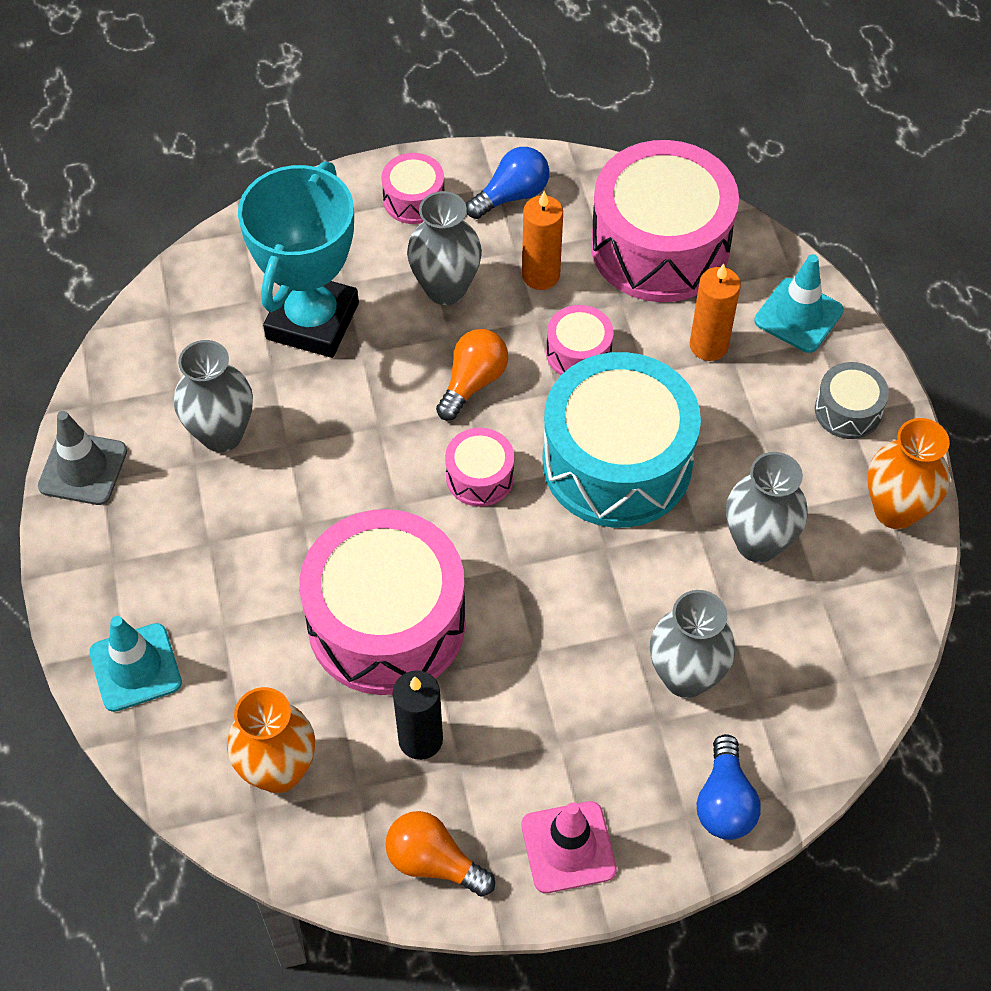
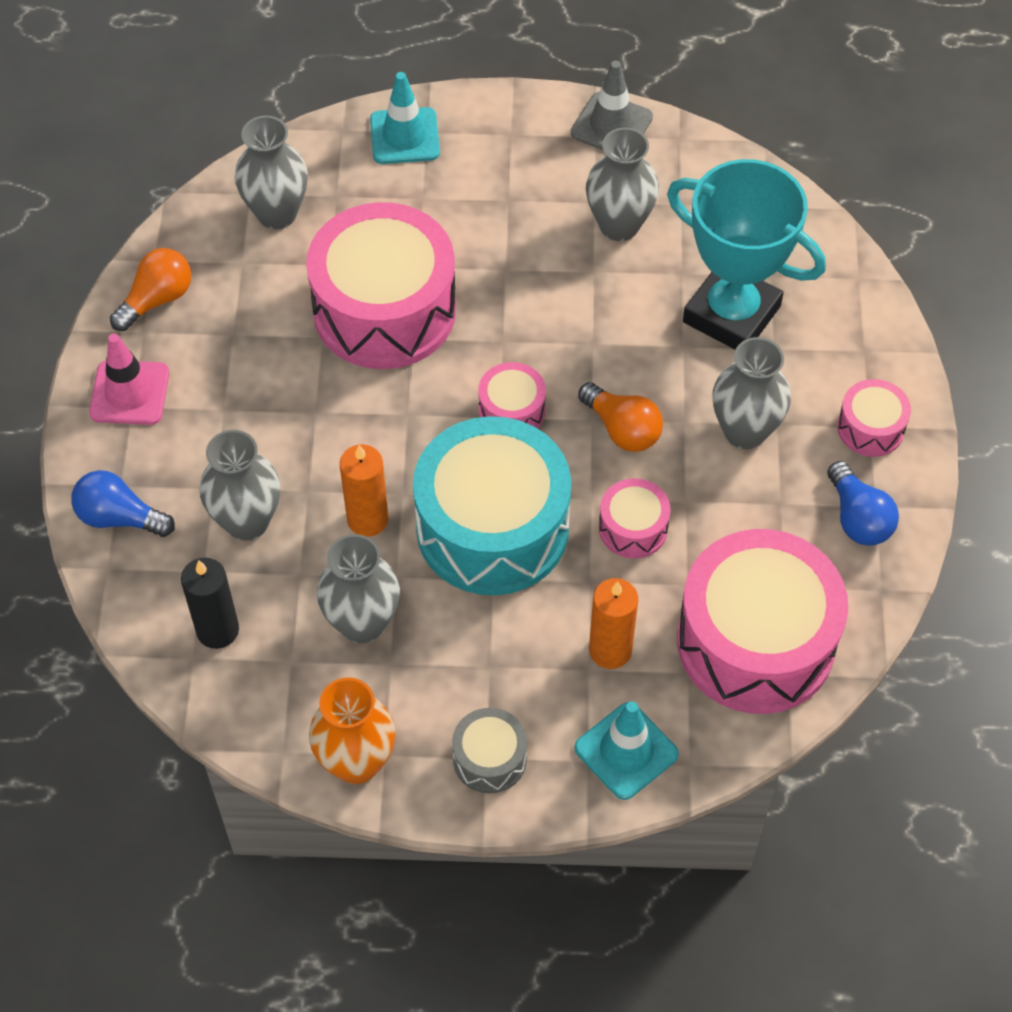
camera: 105 degrees right, 0 degrees up
orange vase [227,687,315,793] -> grey vase [235,116,308,229]
black candle [393,670,443,760] -> black candle moved to [181,558,239,649]
orange candle [522,191,563,290] -> orange candle moved to [340,444,388,537]

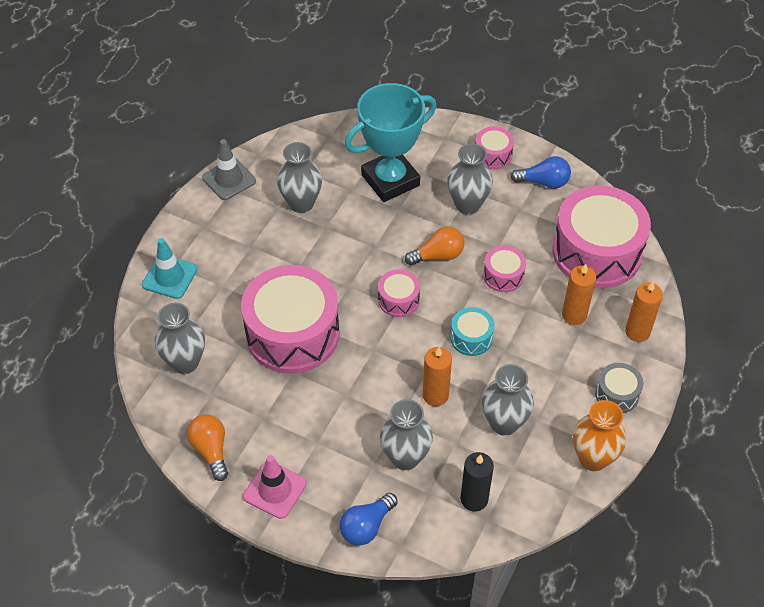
camera: 65 degrees left, 5 degrees down
turquoise drum [413,416,571,595] -> turquoise drum [450,307,495,356], size x0.45
turquoise traffic cone [575,701,679,800] -> orange candle [625,281,663,342]

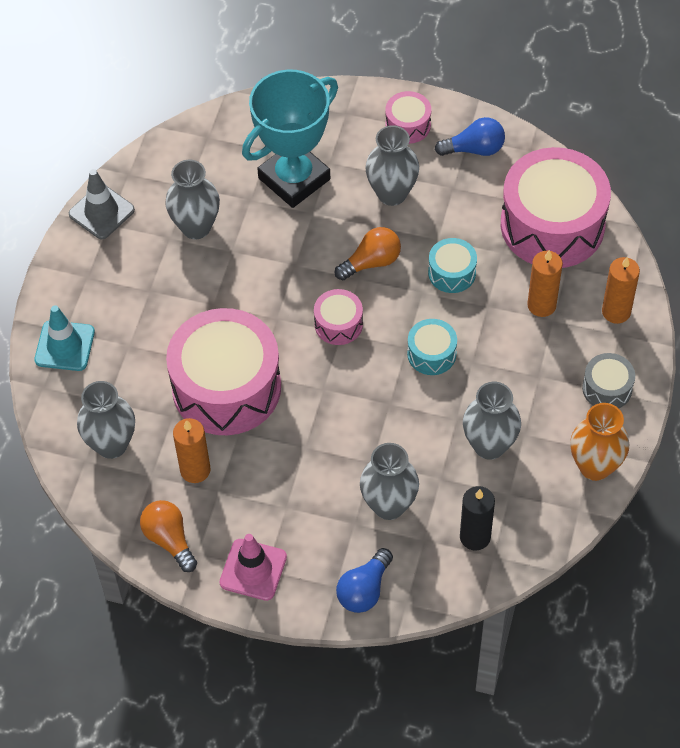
camera: 10 degrees left, 5 degrees up
orange candle [423,347,452,406] -> orange candle moved to [173,418,210,483]
pink drum [483,246,526,292] -> turquoise drum [428,238,477,293]

